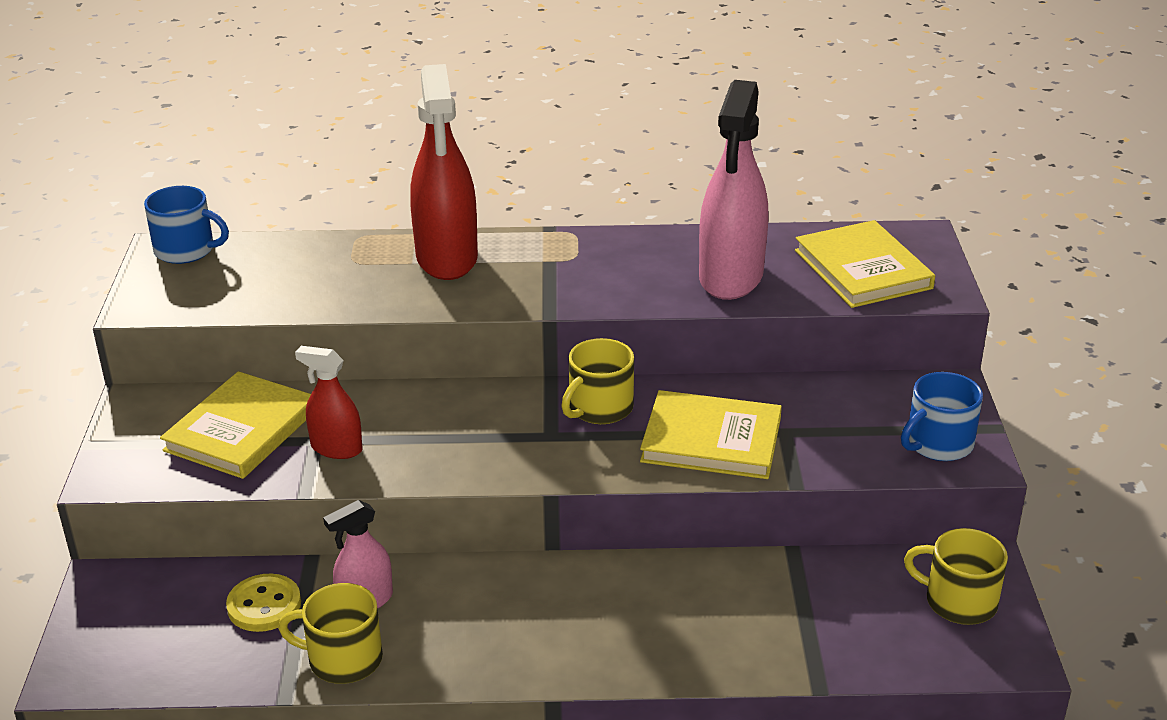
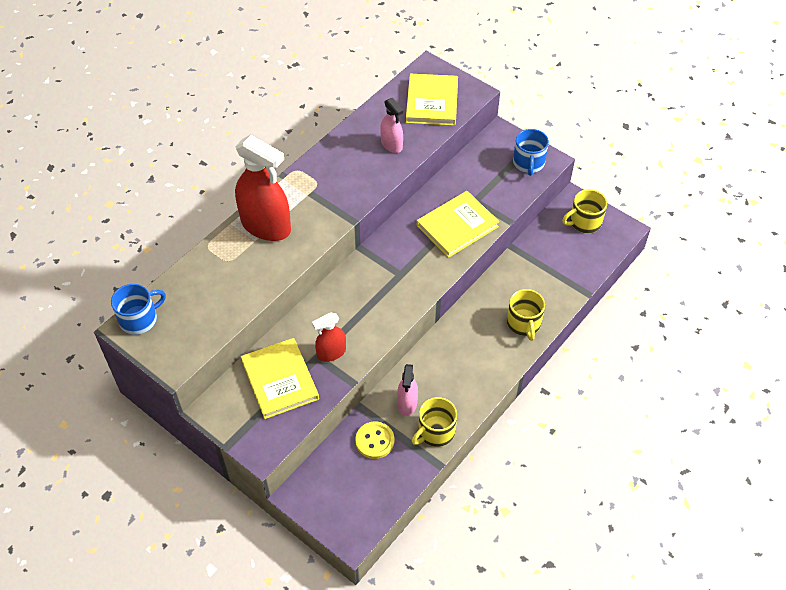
camera: 50 degrees left, 20 degrees up
yellow mug [561,338,634,424] -> yellow mug moved to [507,289,545,341]
pink spray bottle [699,80,768,300] -> pink spray bottle [380,98,403,153], size x0.53
yellow book [795,220,935,308] -> yellow book turned 75 degrees clockwise [406,74,458,126]

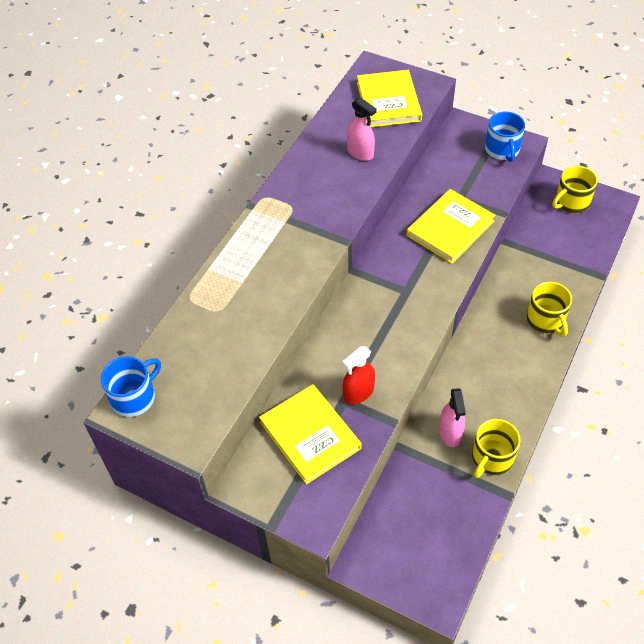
camera: 10 degrees left, 0 degrees up
red spray bottle [235,135,291,241] -> none
yellow button [356,422,394,459] -> none

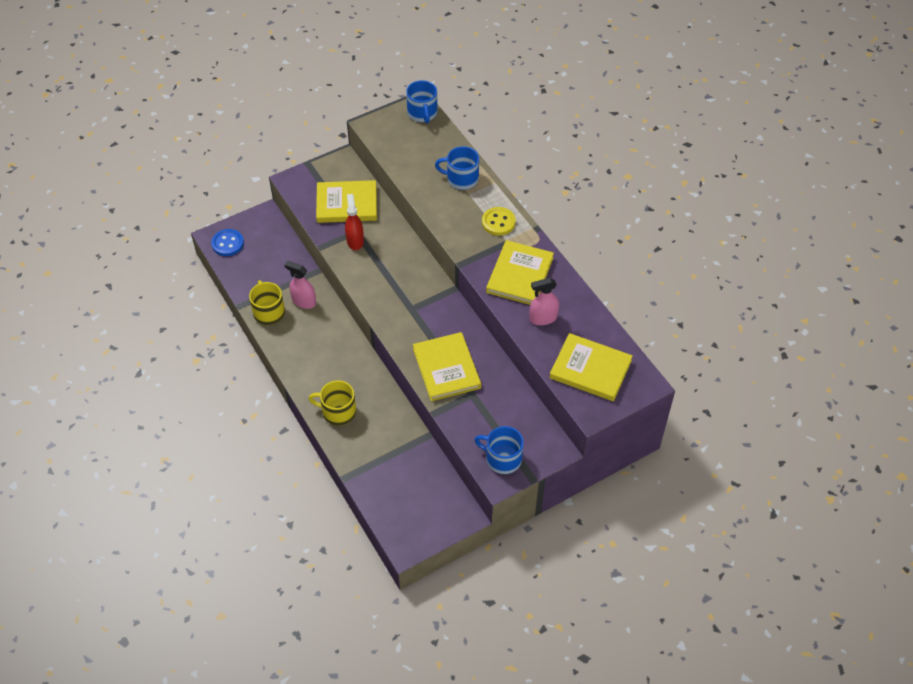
camera: 120 degrees right, 0 degrees up
yellow mug [552,166,598,214] -> none
none -> blue button [211,229,244,256]
none -> blue mug [435,146,479,190]
none -> yellow button [482,207,516,236]
none -> yellow book [486,240,554,305]

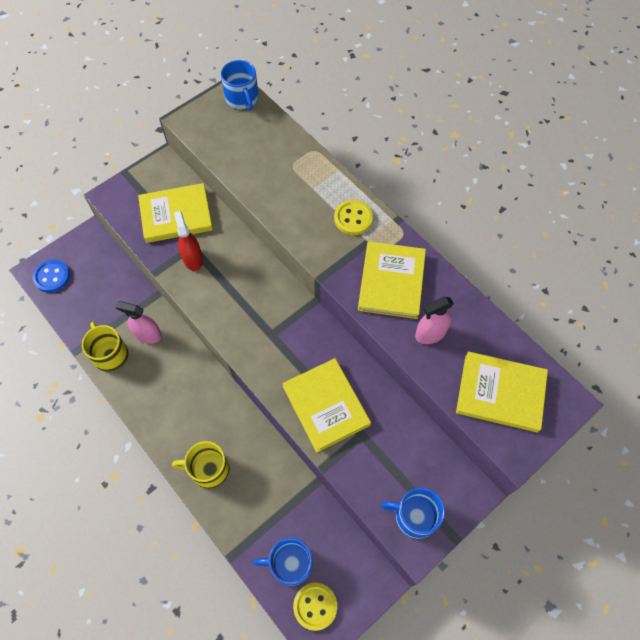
camera: 10 degrees left, 10 degrees up
blue mug [435,146,479,190] -> blue mug moved to [253,538,313,586]
none -> yellow button [293,583,337,631]

